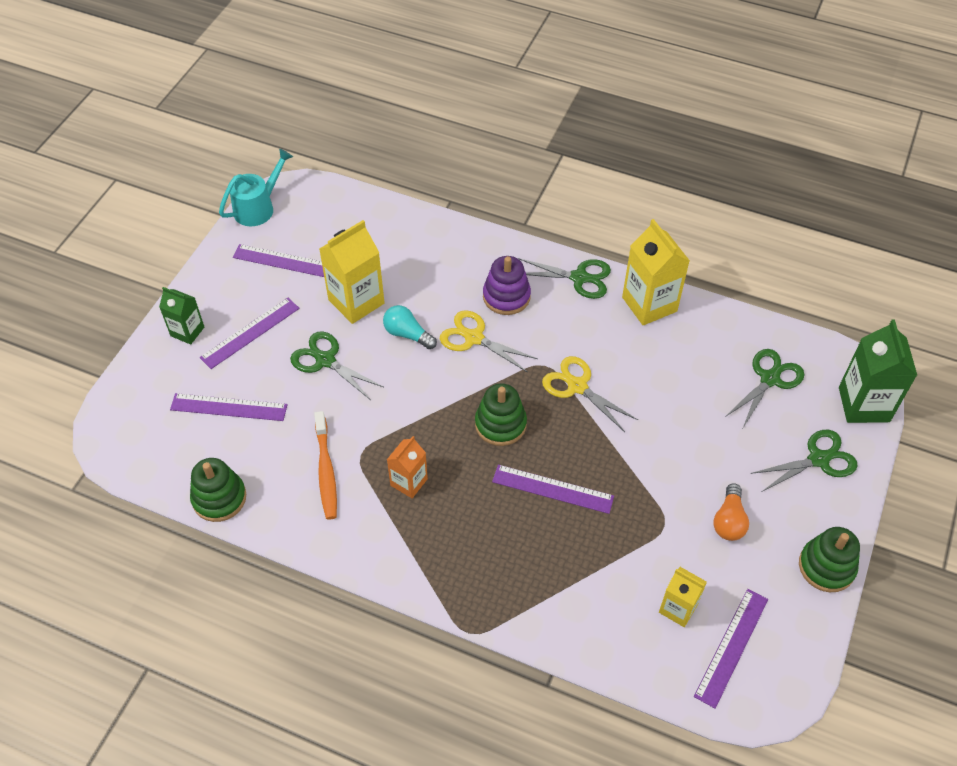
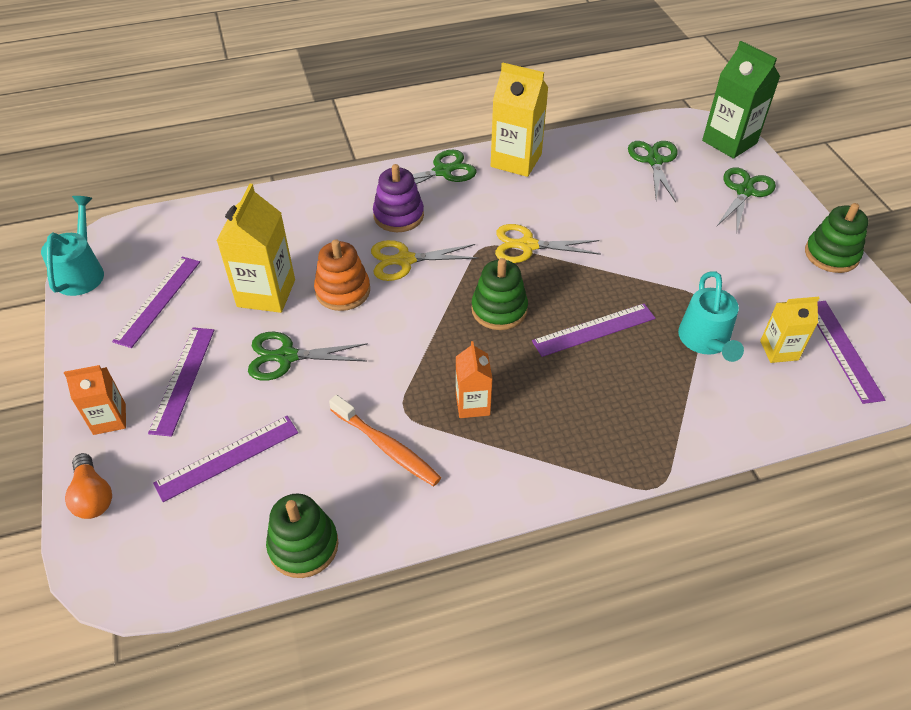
camera: 40 degrees left, 5 degrees down
green carton [159,287,204,345] -> orange carton [64,365,126,435]
purple ruler [233,244,324,277] -> purple ruler turned 45 degrees counterclockwise [112,256,200,348]
turquoise light bulb [383,305,437,349] -> orange stacking toy [314,239,370,311]
orange light bulb [713,483,749,541] -> orange light bulb moved to [65,453,112,519]
none -> turquoise watering can [678,271,744,362]

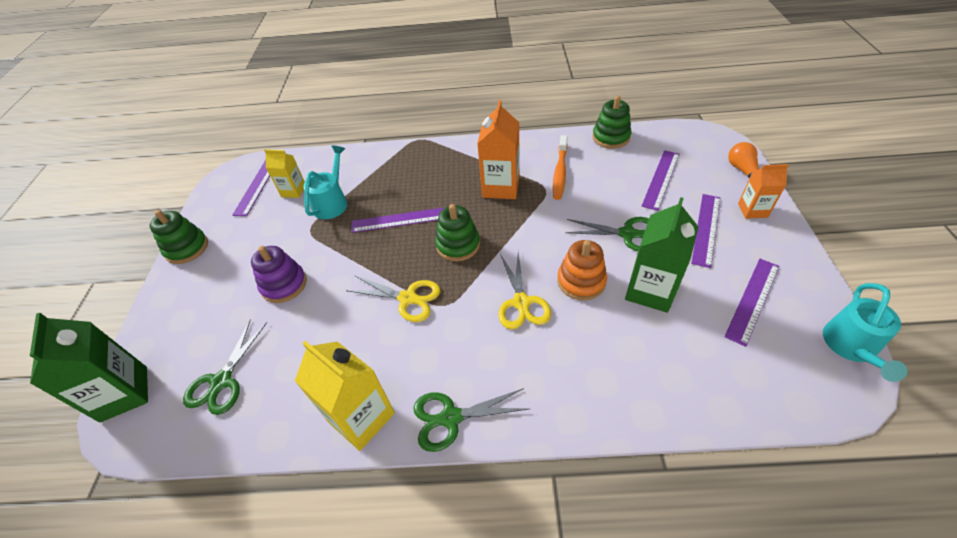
camera: 160 degrees left, 0 degrees up
purple ruler [153,416,298,502] -> purple ruler turned 45 degrees counterclockwise [642,150,680,211]
yellow carton [217,184,295,313] -> green carton [625,197,698,313]
orange toothbrush [329,395,441,486] -> orange toothbrush turned 135 degrees counterclockwise [553,135,568,200]
yellow scissors [371,240,479,281] -> yellow scissors turned 75 degrees clockwise [498,252,551,330]
purple stacking toy [373,164,424,232] -> purple stacking toy moved to [251,246,307,303]
orange carton [456,341,492,418] -> orange carton [477,100,520,199], size x1.68
green scissors [716,167,776,234] -> none

